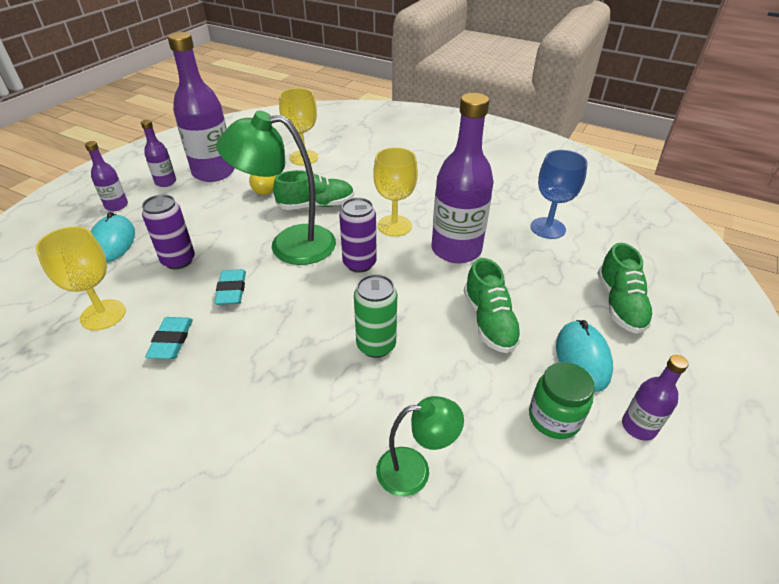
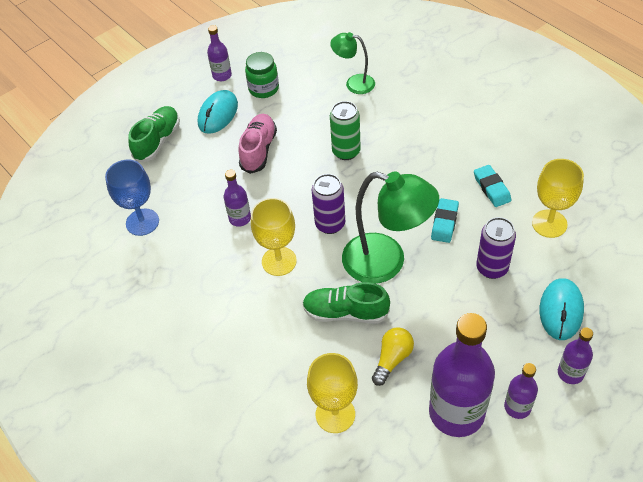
camera: 155 degrees left, 10 degrees up
turquoise eraser [145,317,193,359] -> turquoise eraser turned 45 degrees counterclockwise [474,165,512,207]
purple bottle [432,93,494,263] -> purple bottle [224,170,251,227], size x0.48
green shoe [464,258,522,353] -> pink shoe [238,114,277,174]

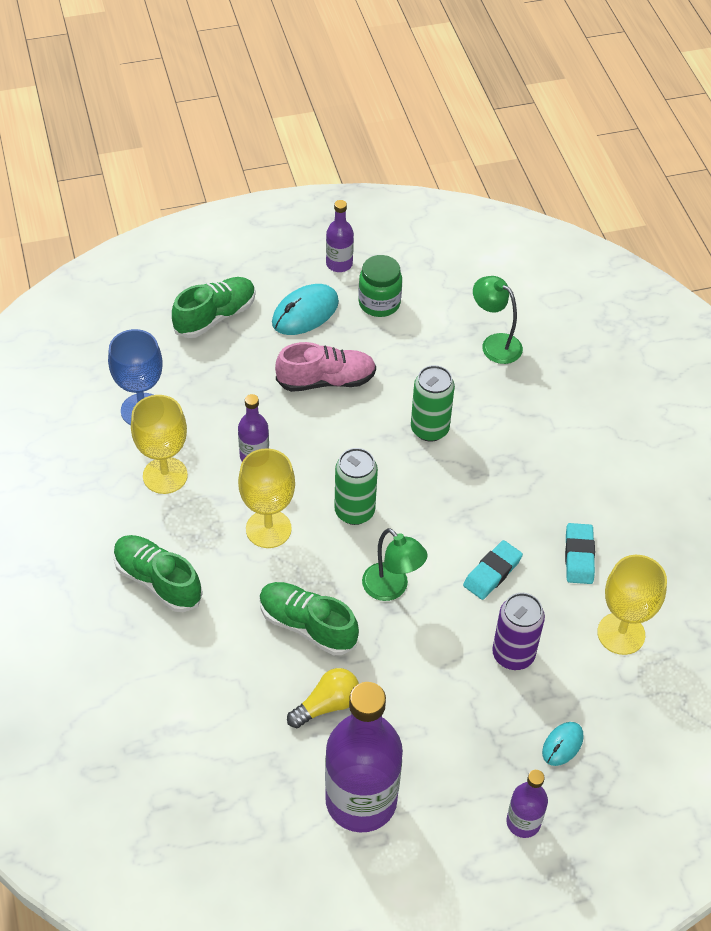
camera: 20 degrees right, 0 degrees up
pink shoe [238,114,277,174] -> pink shoe turned 45 degrees clockwise [275,342,376,392]
yellow goblet [307,353,358,433] -> yellow goblet moved to [131,395,188,494]
purple can [312,174,345,234] -> green can [334,448,378,525]
green lamp [342,171,439,284] -> green lamp [362,528,428,601], size x0.55
purple bottle [504,363,538,419] -> none
turquoise mouse [540,278,584,340] -> turquoise mouse [542,722,584,766], size x0.57
none -> green shoe [113,535,203,612]

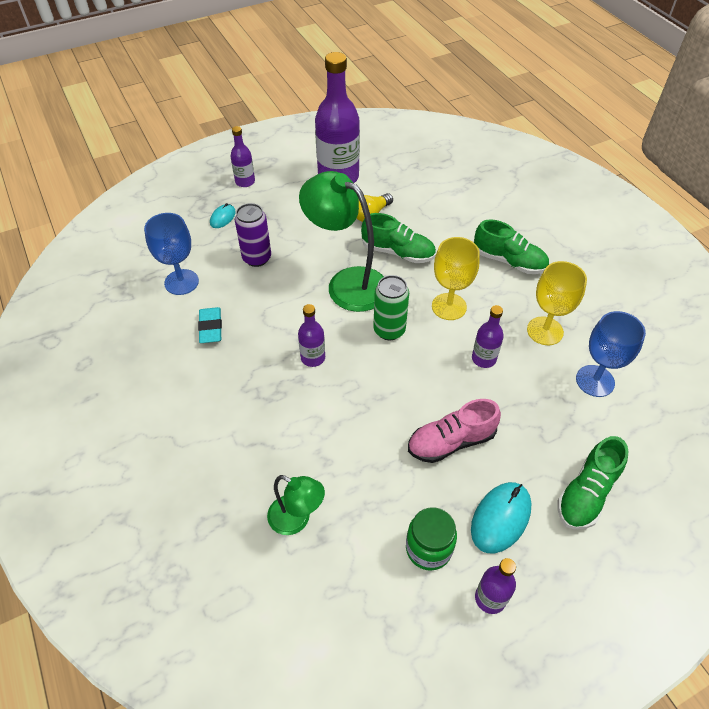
camera: 170 degrees right, 0 degrees up
green lamp [362,528,428,601] -> green lamp [299,171,384,312], size x1.82
green can [411,365,455,442] -> none
turquoise eraser [463,540,523,600] -> none
yellow goblet [597,555,667,655] -> blue goblet [144,213,199,295]
none -> purple bottle [298,304,325,367]

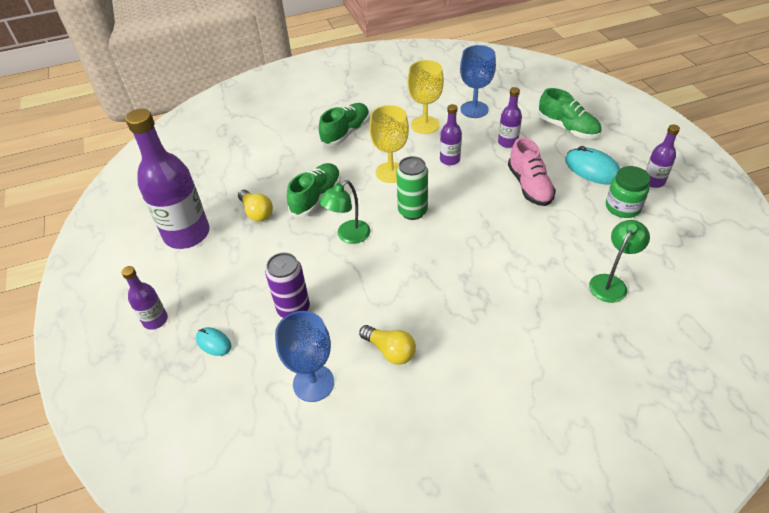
camera: 80 degrees left, 5 degrees down
turquoise eraser [198,307,222,343] -> yellow light bulb [359,325,416,365]
purple bottle [298,304,325,367] -> purple bottle moved to [498,87,522,148]
green lamp [299,171,384,312] -> green lamp [319,180,370,244], size x0.55

